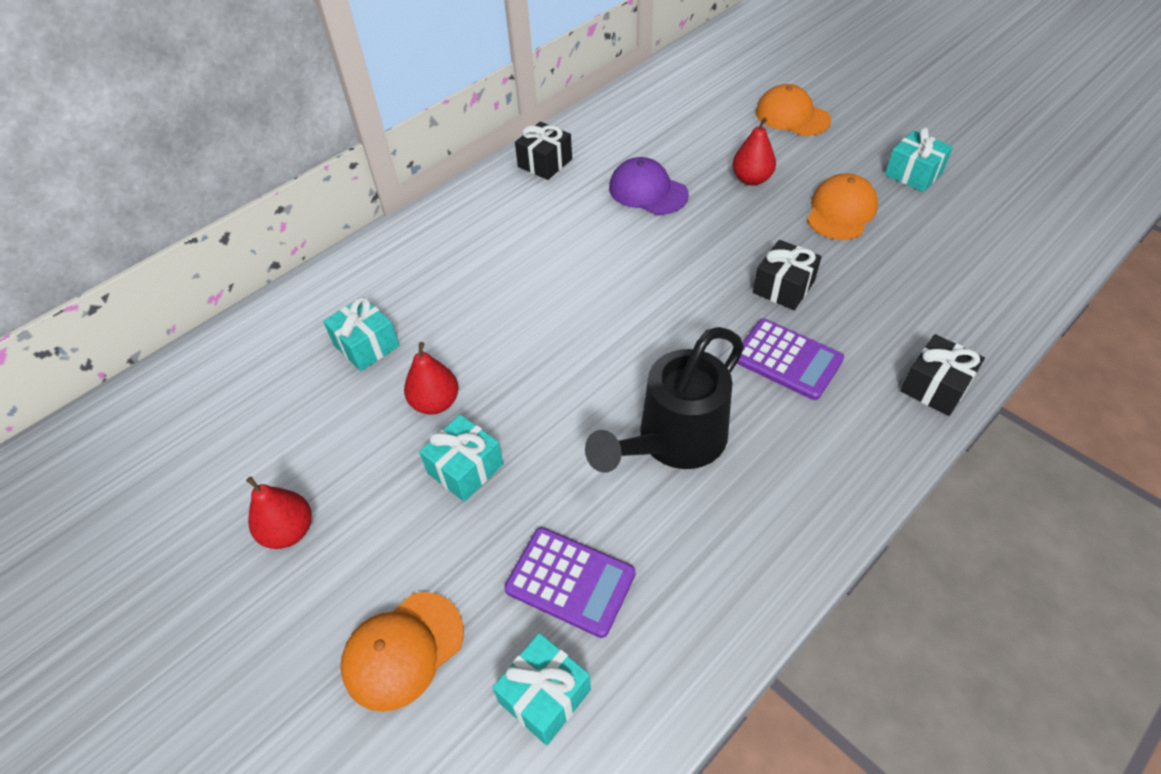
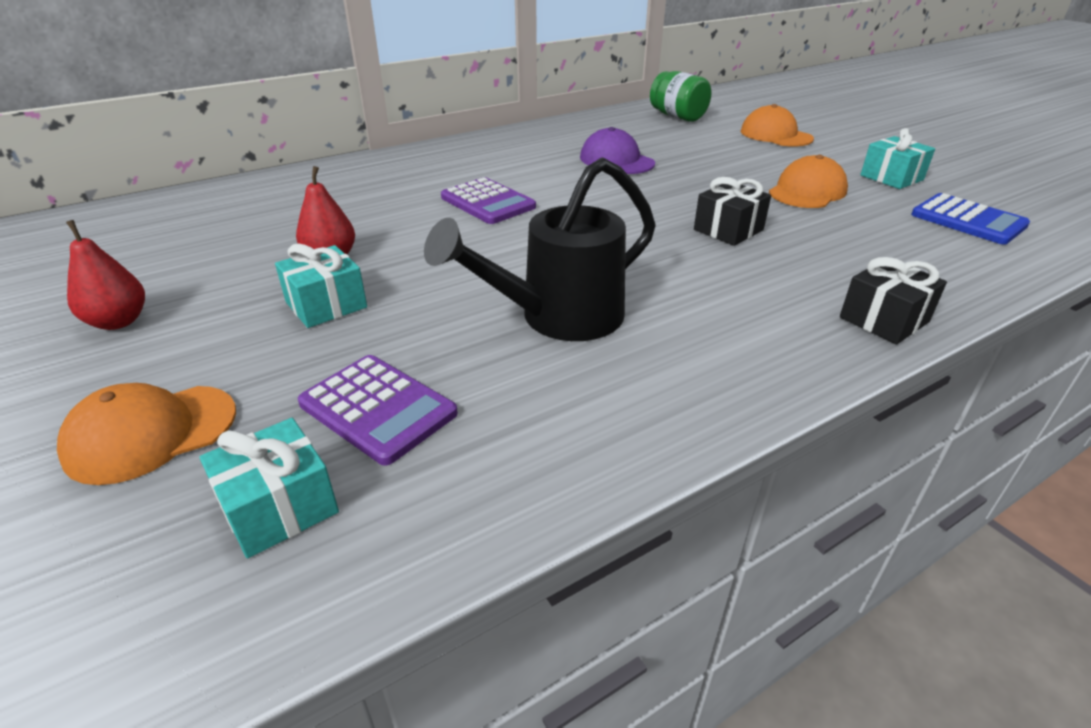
camera: 10 degrees right, 15 degrees down
turquoise gift [323,297,400,371] -> none
black gift [515,122,572,180] -> none
red pear [732,117,776,186] -> none
purple calculator [737,319,844,400] -> purple calculator moved to [441,177,536,224]
none -> green jar [650,71,711,122]
none -> blue calculator [911,193,1030,245]

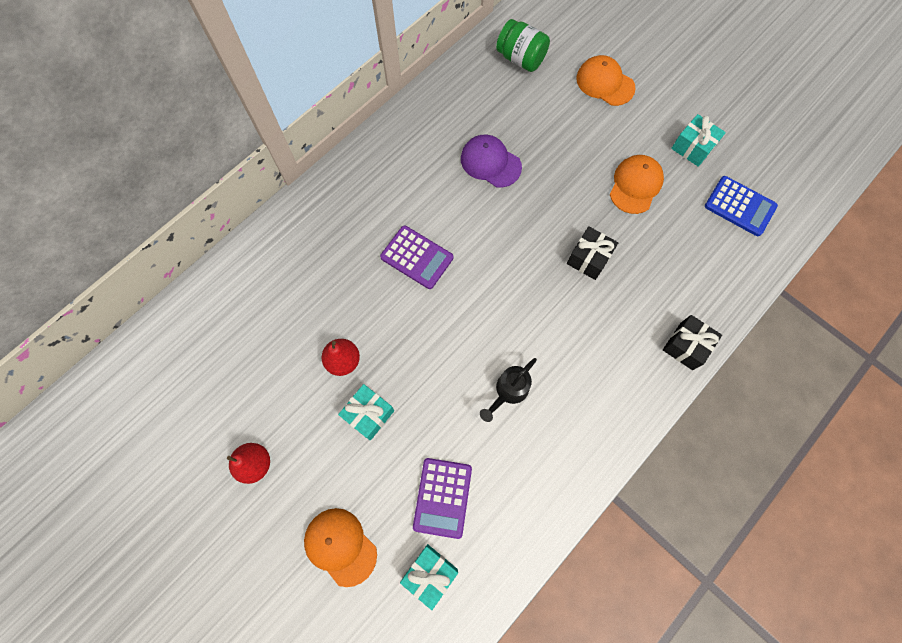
camera: 15 degrees left, 35 degrees up
orange cap [57,383,236,485] -> orange cap turned 90 degrees clockwise [304,508,377,587]
purple calculator [298,355,458,466] -> purple calculator turned 75 degrees clockwise [413,458,472,539]
black watering can [424,157,656,341] -> black watering can [480,358,537,422], size x0.56

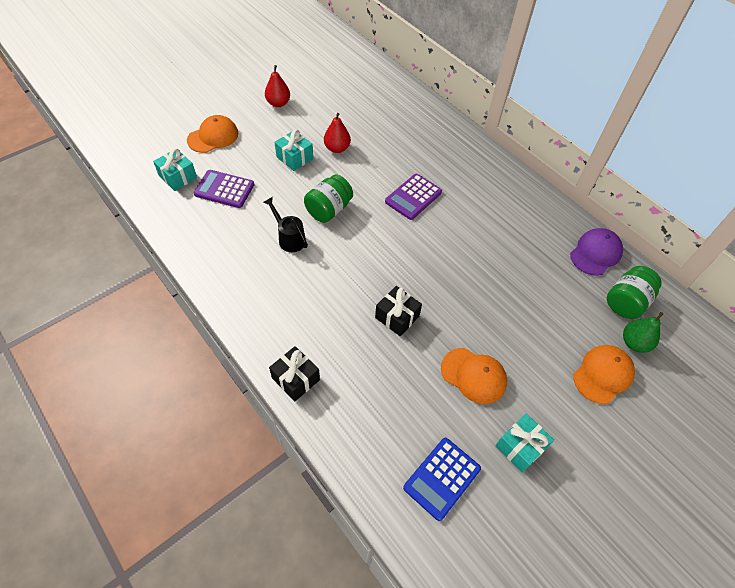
camera: 95 degrees right, 15 degrees down
purple cap [461,135,522,188] -> purple cap moved to [570,228,623,276]
none -> green jar [304,174,353,223]
none -> green pear [623,312,663,353]

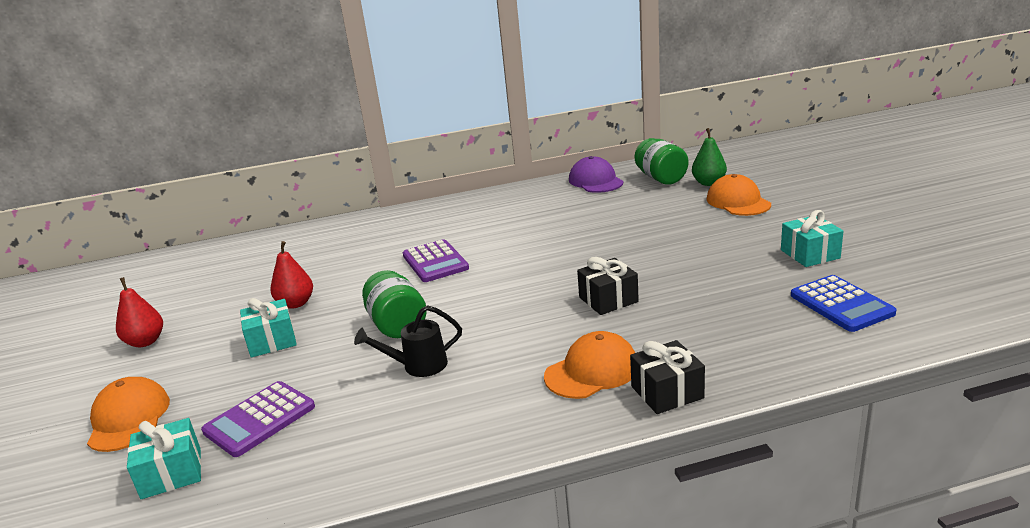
camera: 60 degrees left, 30 degrees down
orange cap [441,348,507,404] -> orange cap moved to [544,331,635,399]

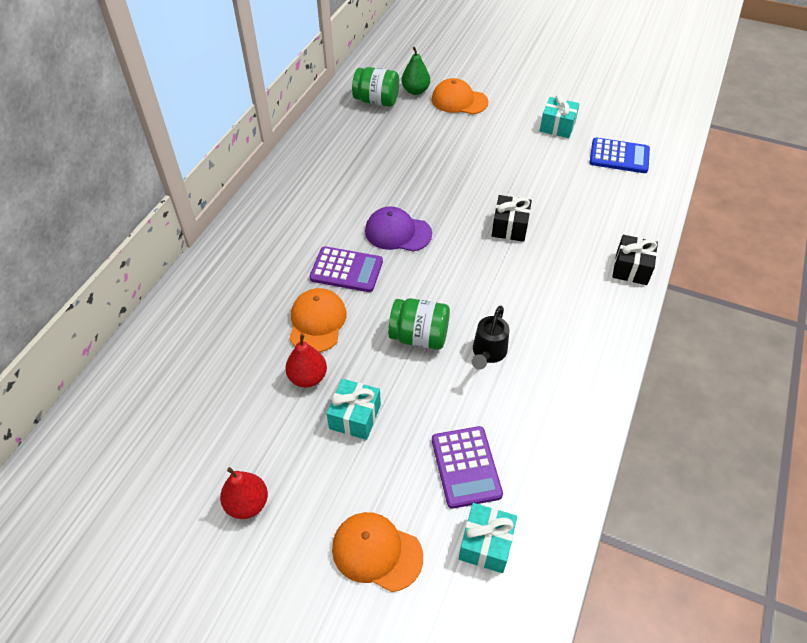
camera: 55 degrees left, 25 degrees up
orange cap [544,331,635,399] -> orange cap moved to [290,288,346,352]
purple cap [569,156,624,193] -> purple cap moved to [365,206,432,252]

